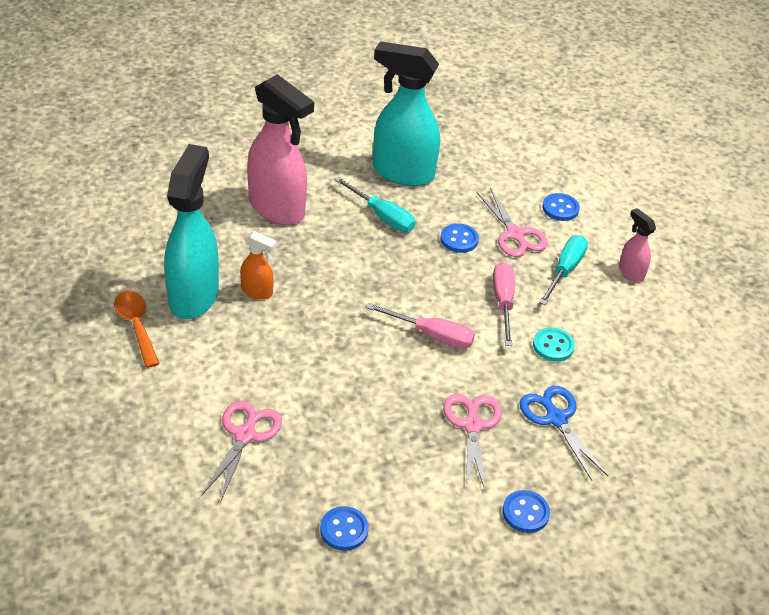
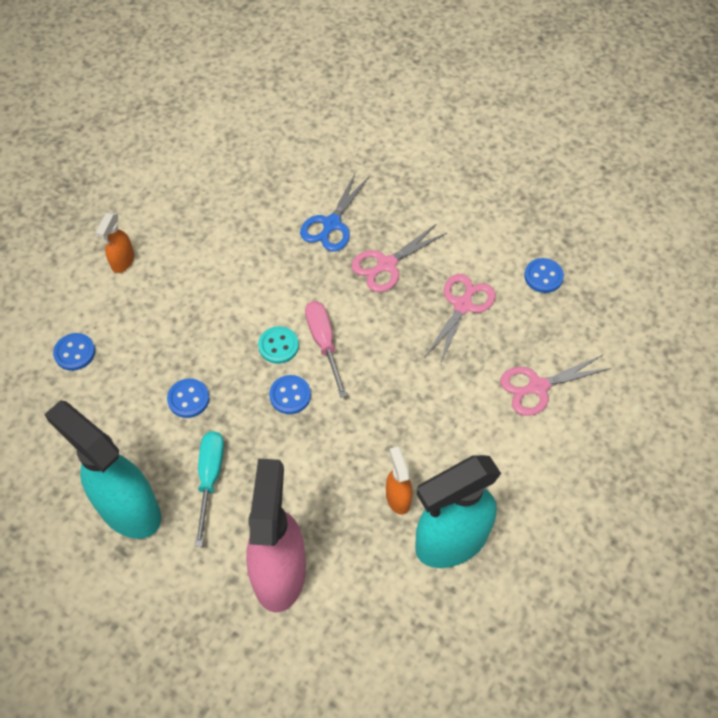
camera: 125 degrees left, 15 degrees up
orange spoon [114,291,160,368] -> none
turquoise spray bottle [373,41,440,186] -> turquoise spray bottle turned 150 degrees clockwise [44,400,161,539]
pink scissors [477,188,548,257] -> pink scissors moved to [425,274,496,365]
pink screwdriver [493,262,515,346] -> none
blue button [502,490,550,533] -> blue button moved to [269,375,311,414]
turquoise button [533,327,575,362] -> turquoise button moved to [258,326,299,364]
turquoise screwdriver [539,235,588,305] -> none
pink spray bottle [619,208,656,282] -> orange spray bottle [96,212,134,273]

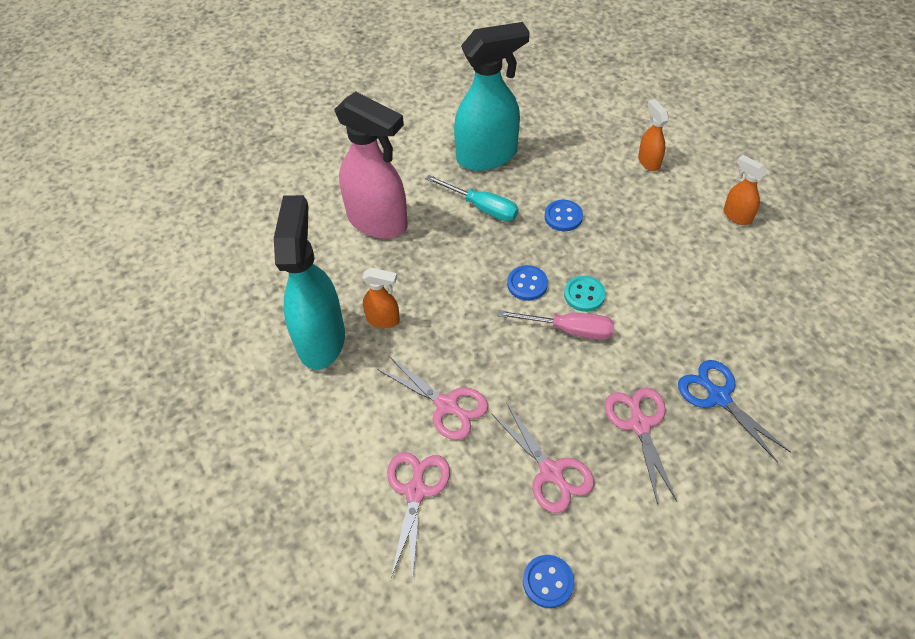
camera: 120 degrees right, 5 degrees down
blue button [53,333,95,371] -> orange spray bottle [638,99,669,171]
none -> pink scissors [377,356,488,440]

